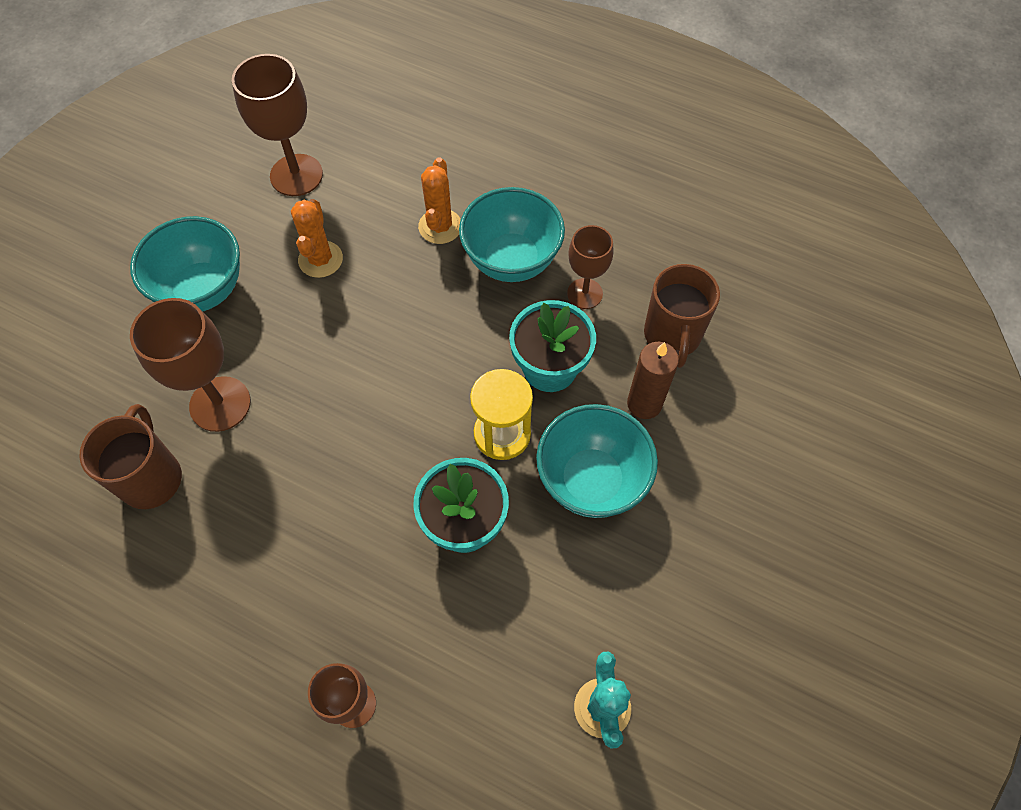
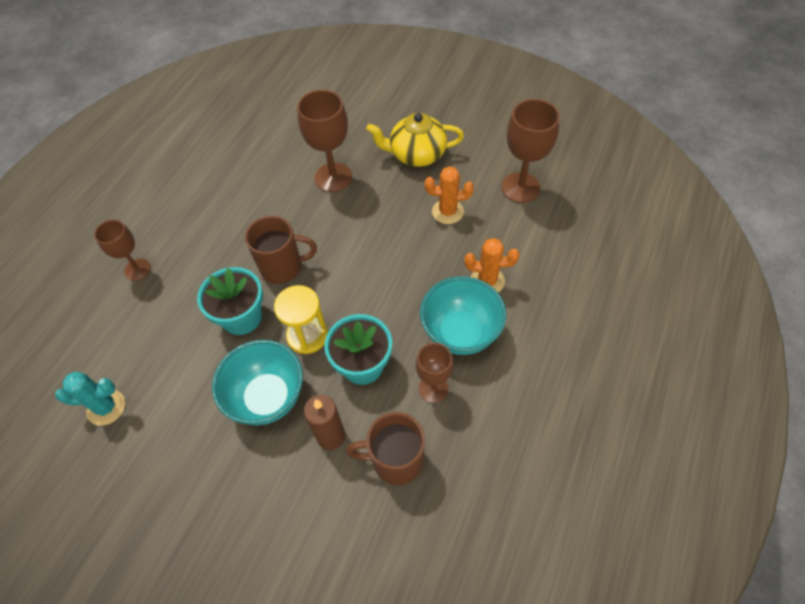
camera: 90 degrees right, 5 degrees down
brown mug [79,404,182,509] -> brown mug moved to [245,216,317,284]
turquoise bowl [130,216,240,311] -> yellow teapot [366,113,464,167]

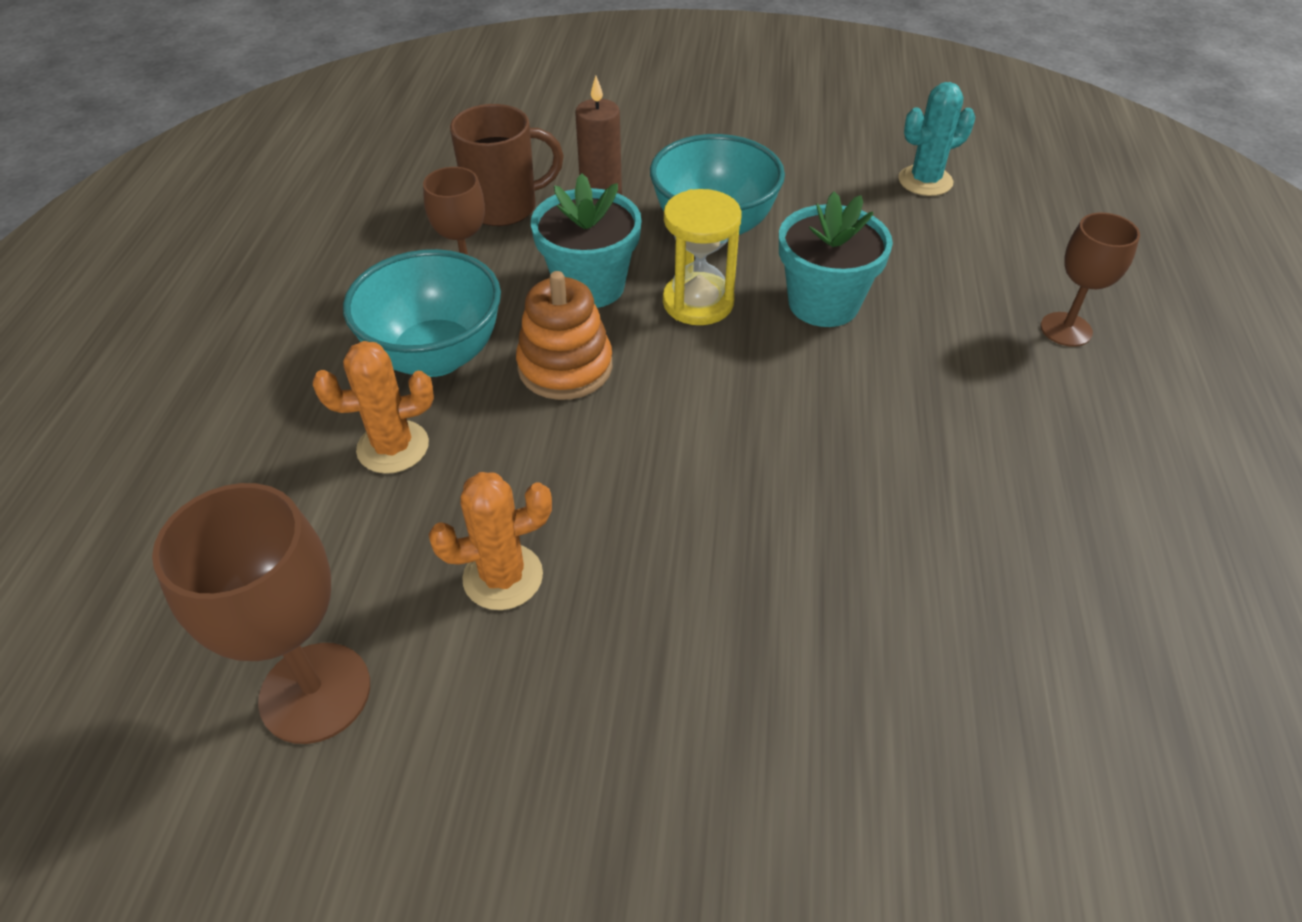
camera: 160 degrees right, 10 degrees down
brown mug [245,216,317,284] -> none
brown goblet [297,90,352,192] -> none
yellow teapot [366,113,464,167] -> none
none -> orange stacking toy [516,271,612,400]

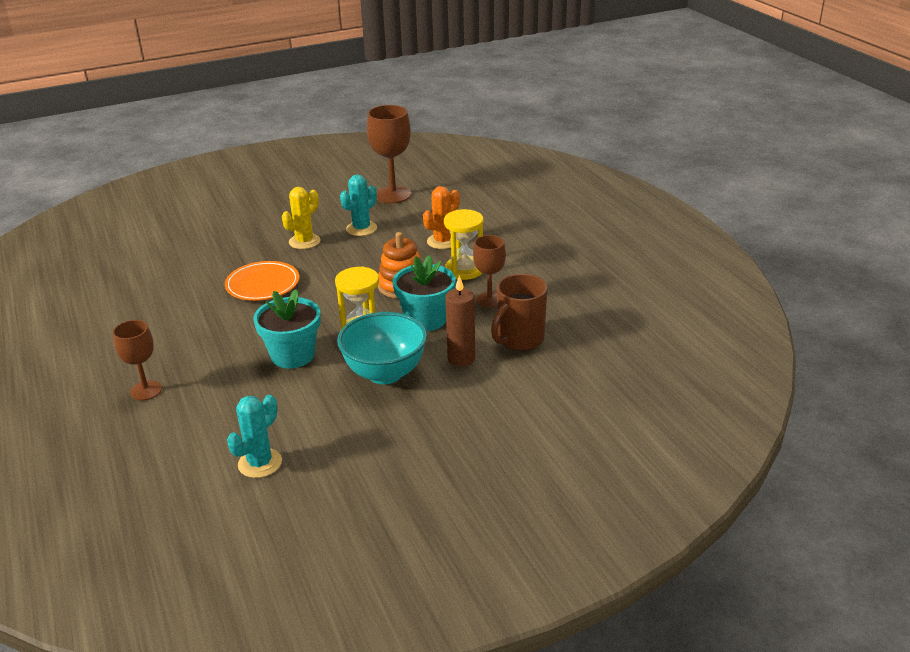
camera: 150 degrees right, 15 degrees down
turquoise bowl [343,249,501,377] -> yellow hourglass [444,209,484,280]
orange cactus [429,472,552,610] -> turquoise cactus [340,175,377,236]
none -> orange plate [225,261,299,301]
none -> yellow cactus [282,187,320,249]

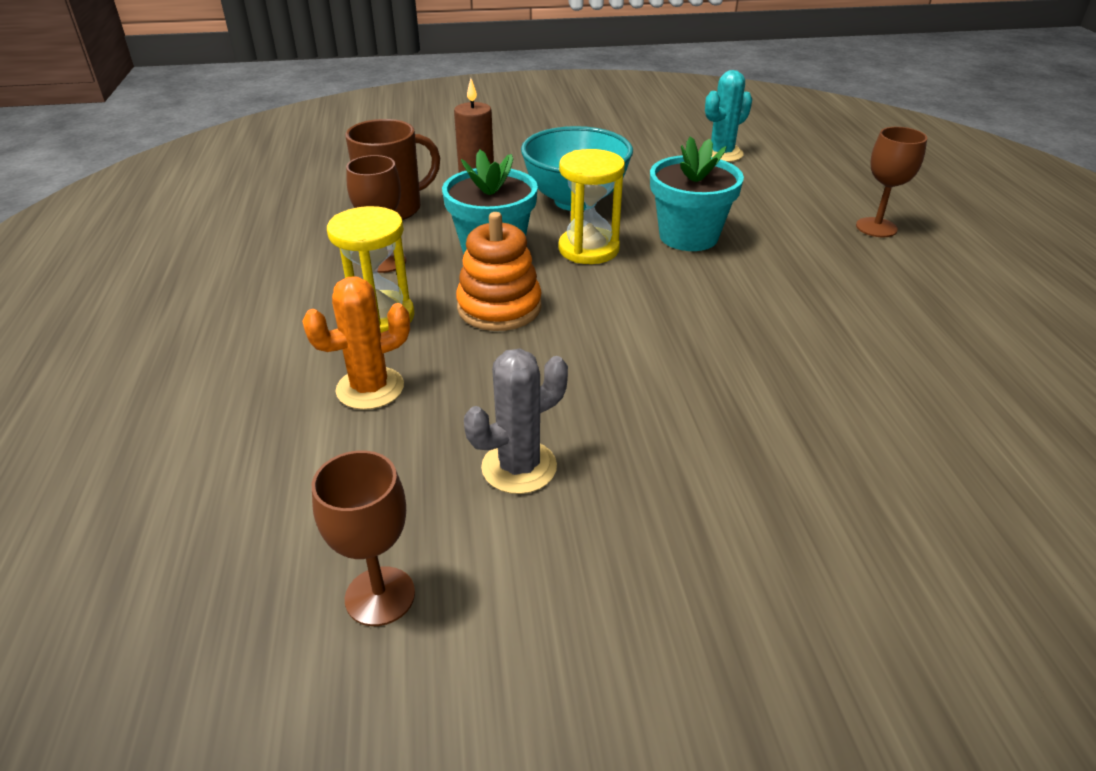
camera: 165 degrees left, 5 degrees up
orange plate [225,261,299,301] -> none
yellow cactus [282,187,320,249] -> none
turquoise cactus [340,175,377,236] -> grey cactus [464,349,568,494]
brown goblet [367,105,411,203] -> brown goblet [312,450,415,626], size x0.63

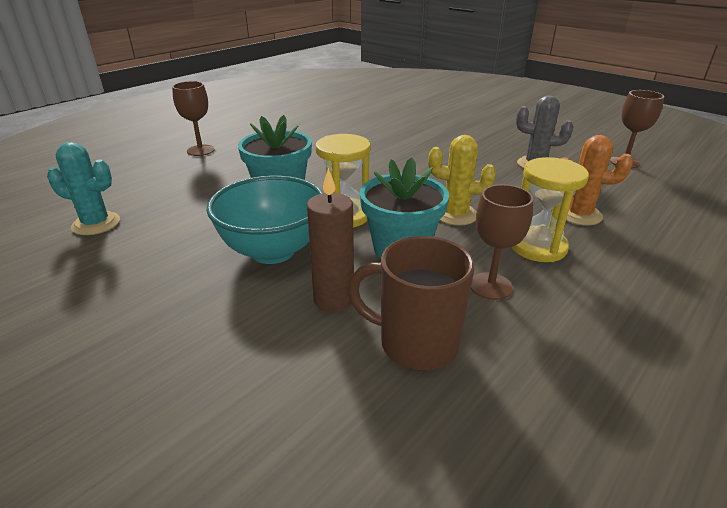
camera: 130 degrees left, 5 degrees down
orange stacking toy [456,212,542,331] -> yellow cactus [428,135,496,225]

